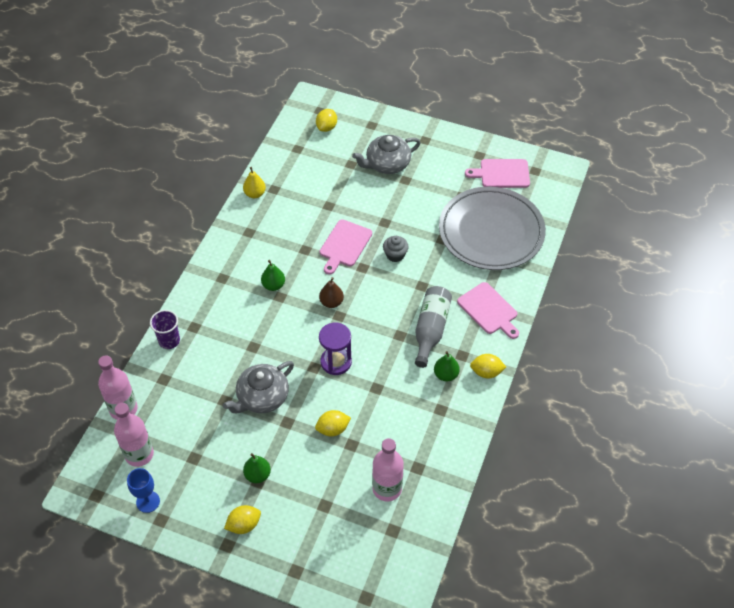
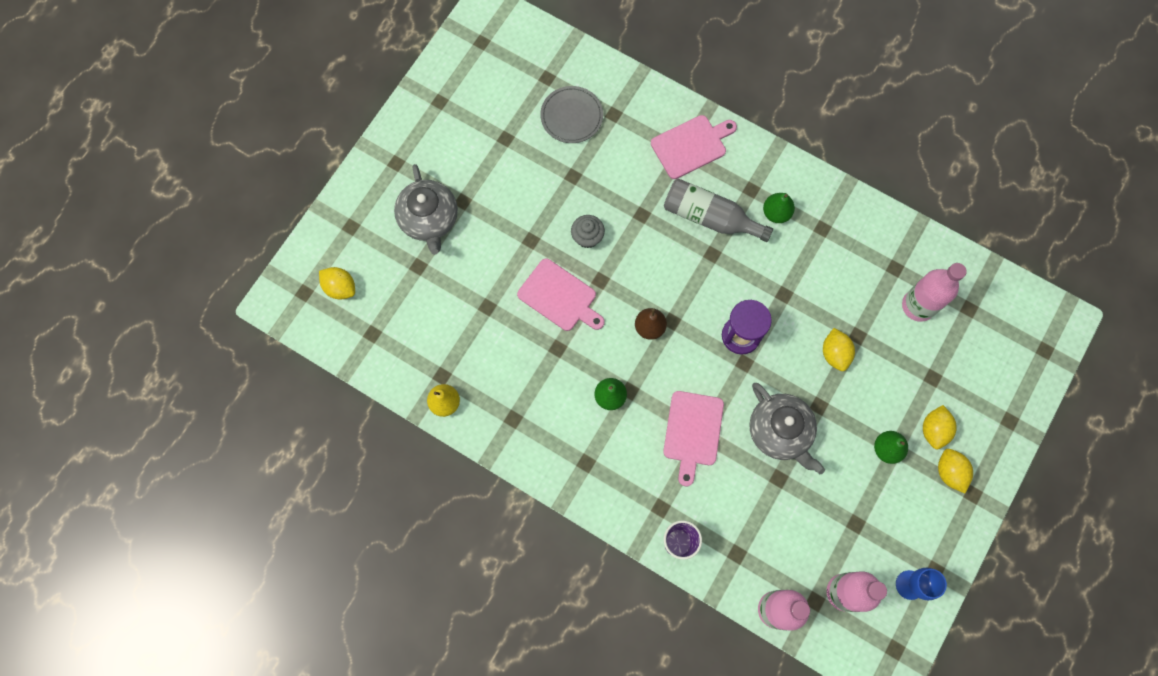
camera: 80 degrees left, 20 degrees up
grey plate [439,187,546,270] -> grey plate [540,86,603,143], size x0.46
pink cutting board [465,159,530,188] -> pink cutting board moved to [663,391,724,486]
yellow lemon [470,354,506,379] -> yellow lemon moved to [923,405,957,449]

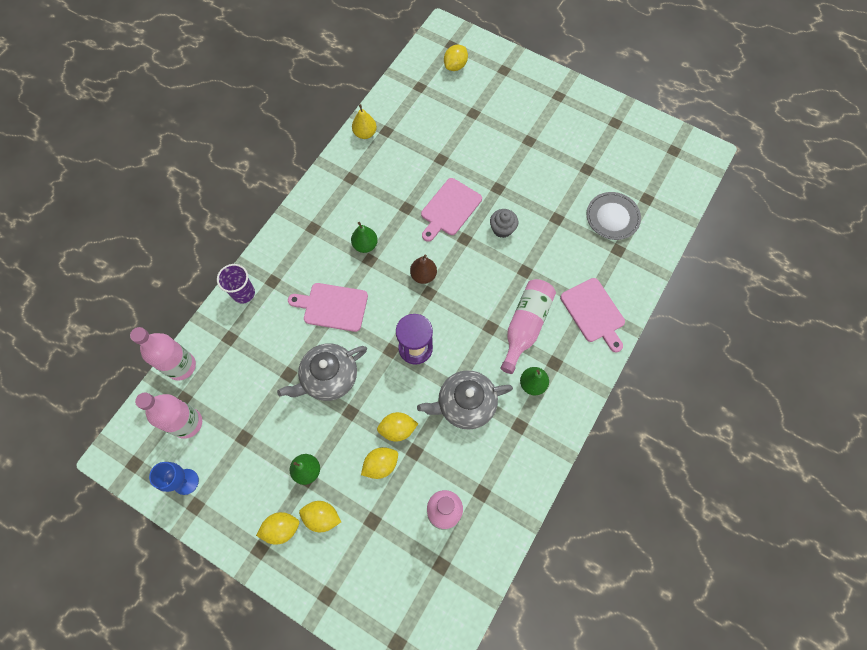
camera: 90 degrees right, 5 degrees down
grey teapot [394,164,458,255] -> grey teapot moved to [417,370,513,430]
grey bottle [664,179,773,242] -> pink bottle [500,279,556,374]
none -> yellow lemon [361,447,398,479]

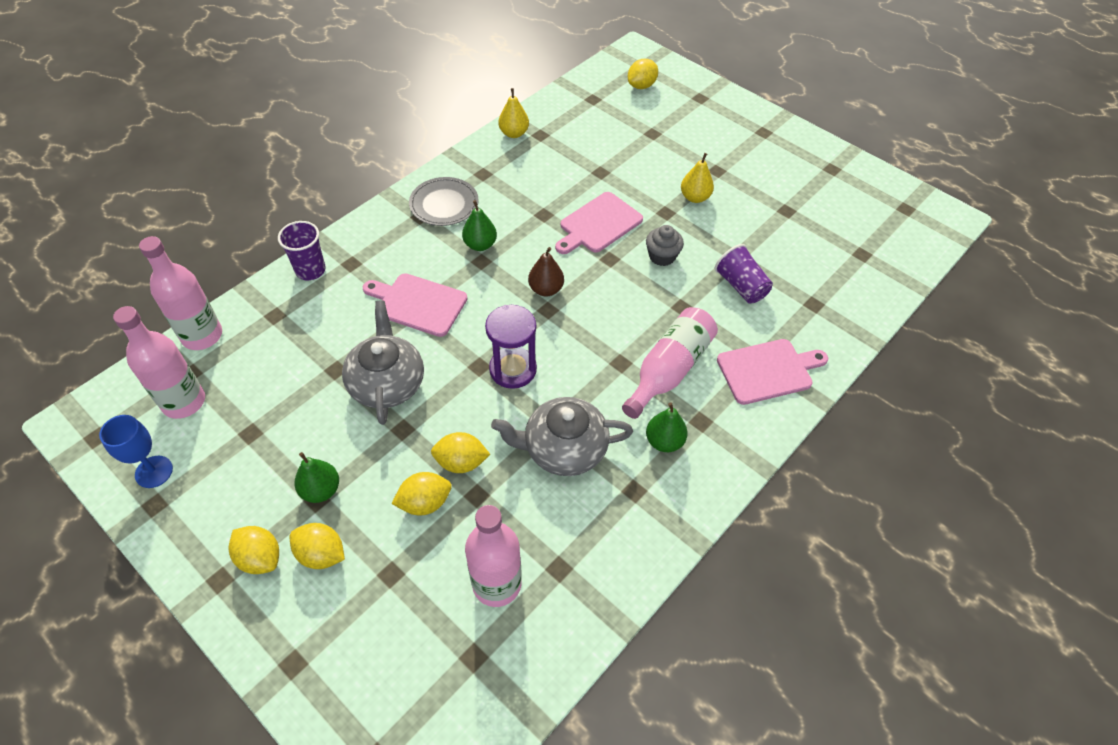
camera: 10 degrees right, 15 degrees down
yellow lemon [256,512,299,545] -> yellow lemon turned 45 degrees clockwise [229,526,279,574]
grey teapot [277,343,367,401] -> grey teapot turned 105 degrees clockwise [342,300,424,425]
pink cutting board [560,278,625,352] -> pink cutting board turned 90 degrees counterclockwise [717,339,828,405]
grey plate [587,192,641,240] -> grey plate moved to [409,177,479,226]
none -> yellow pear [681,153,714,203]
none -> purple cup [715,244,773,303]

